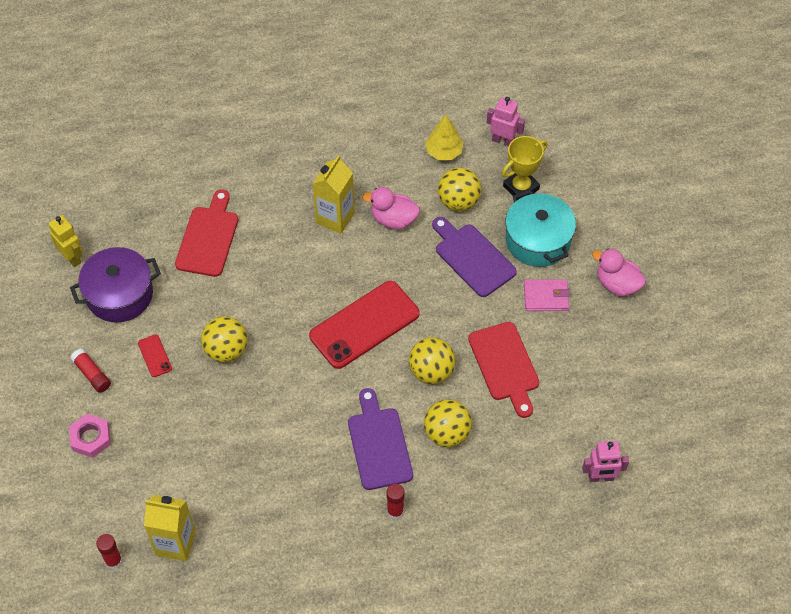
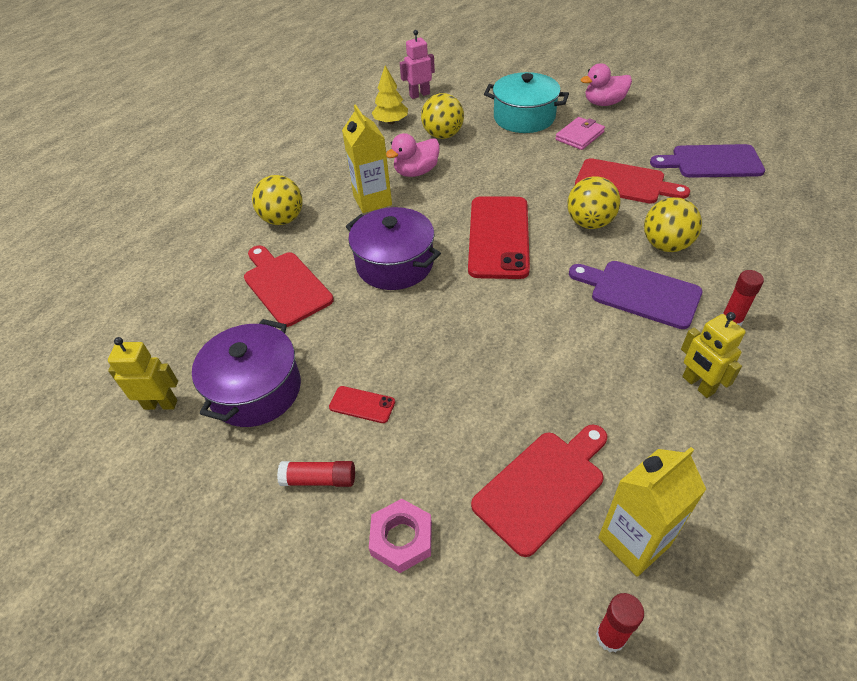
camera: 45 degrees left, 10 degrees down
yellow ball [201,316,248,363] -> yellow ball moved to [252,175,303,225]
purple cutting board [432,217,517,297] -> purple cutting board moved to [650,144,765,178]
yellow trophy [502,136,547,200] -> none
pink robot [582,441,629,482] -> none
none -> purple pot [346,207,441,290]
none -> red cutting board [471,424,607,557]
none -> yellow robot [681,312,746,398]

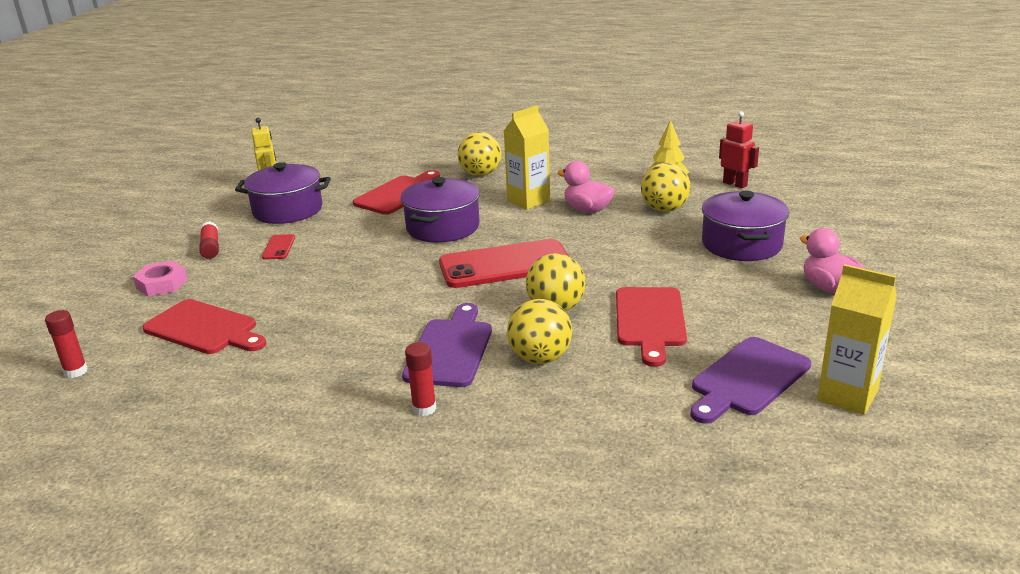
camera: 70 degrees right, 20 degrees down
pink robot [400,30,435,99] -> red robot [719,111,759,188]
turquoise pot [484,72,569,133] -> purple pot [702,191,789,261]
pink wallet [555,117,605,150] -> none
yellow carton [598,447,706,577] -> yellow carton moved to [817,264,897,415]
purple cutting board [650,144,765,178] -> purple cutting board turned 120 degrees counterclockwise [690,337,811,424]
yellow robot [681,312,746,398] -> none

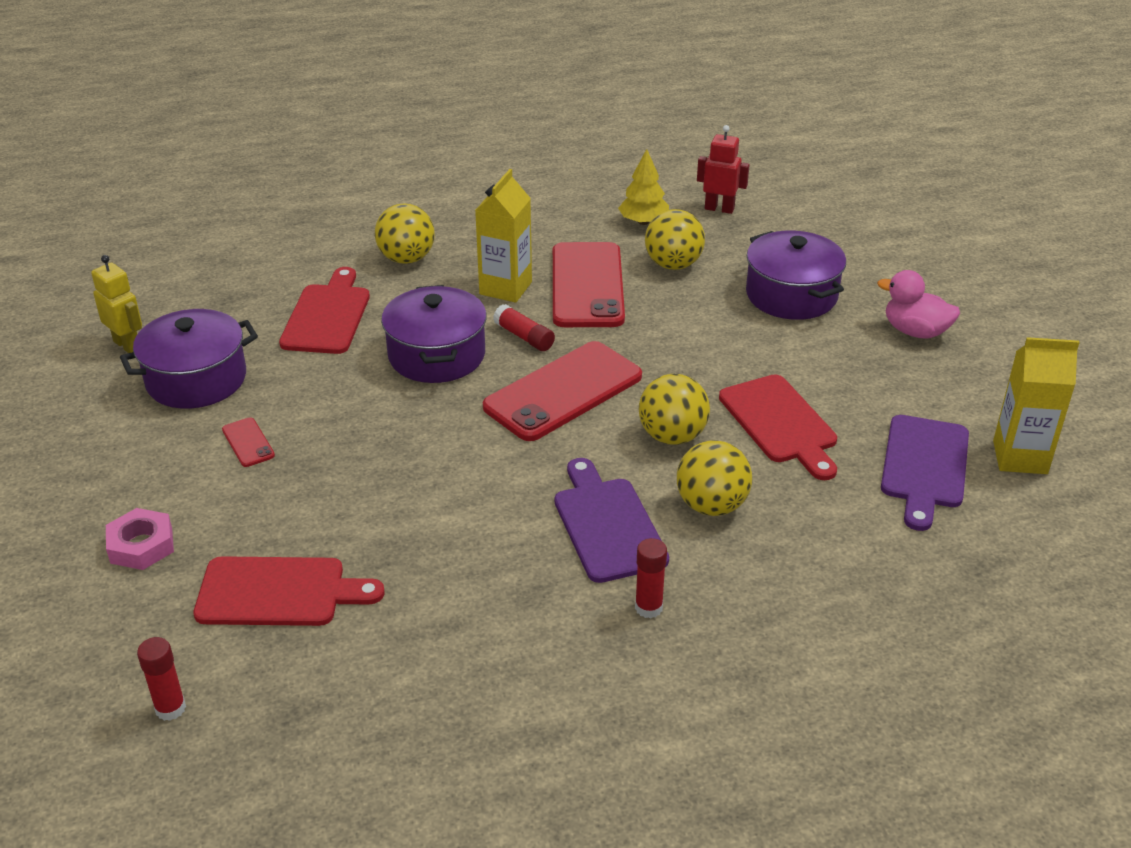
camera: 30 degrees left, 10 degrees up
red glue stick [199,221,219,259] -> red glue stick moved to [493,304,555,351]
pink duck [557,161,615,213] -> red phone [553,242,625,327]

